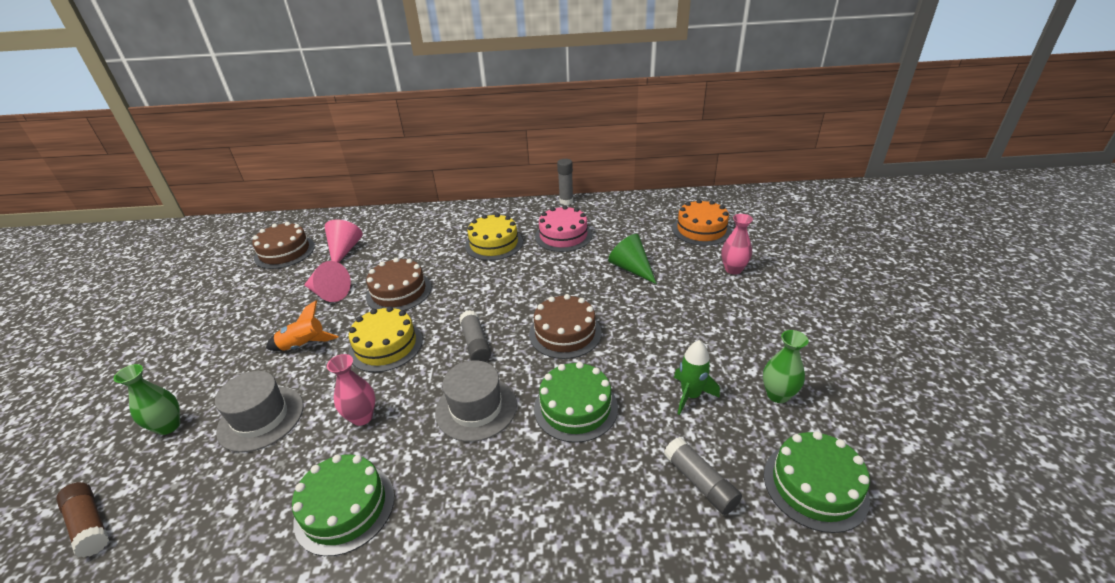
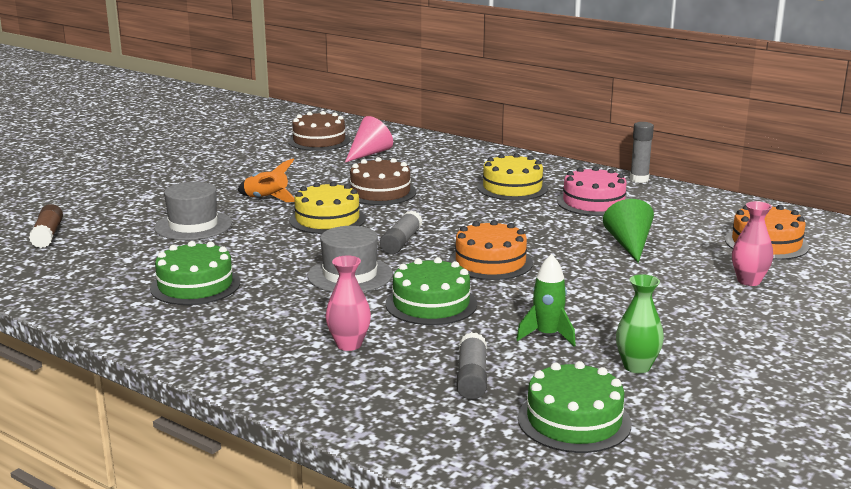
camera: 35 degrees right, 15 degrees down
green vase [114,364,180,435] -> none
pink cone [304,261,351,302] -> none
pink vase [327,354,375,426] -> pink vase moved to [326,256,371,351]
brown cake [529,294,601,359] -> orange cake [449,220,533,280]

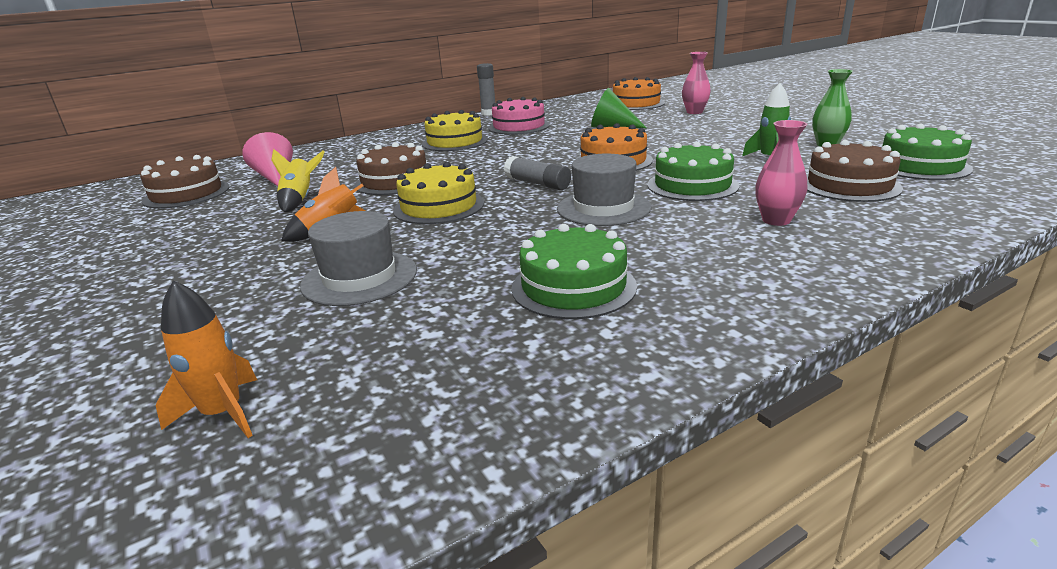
camera: 65 degrees left, 5 degrees up
brown glue stick [29,204,63,248] -> orange rocket [156,280,257,438]
grey glue stick [457,332,487,400] -> brown cake [806,140,903,202]
none -> yellow rocket [271,149,325,212]

